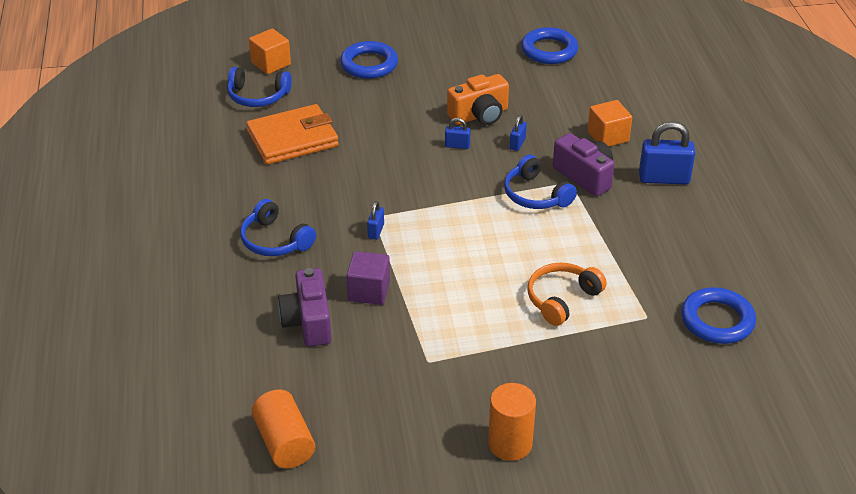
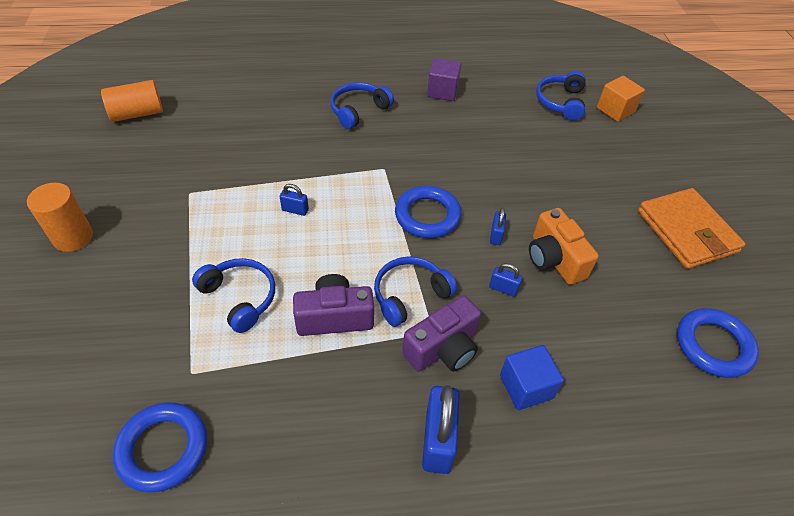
camera: 90 degrees right, 10 degrees up
orange wallet [246,104,339,165] -> orange wallet moved to [638,188,745,269]
purple camera [278,268,331,347] -> purple camera moved to [293,274,374,336]
blue ring [340,41,398,79] -> blue ring moved to [395,186,461,238]
purple cube [346,251,390,305] -> purple cube moved to [427,58,461,101]
blue padlock [367,201,384,240] -> blue padlock moved to [280,184,309,216]
orange headphones [527,263,607,326] -> blue headphones [192,258,275,333]
orange cube [588,100,632,147] -> blue cube [500,345,564,410]

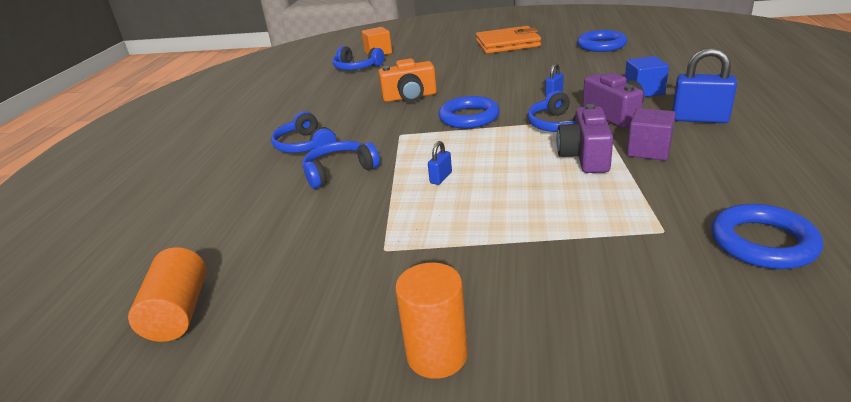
camera: 70 degrees left, 20 degrees down
blue headphones [192,258,275,333] -> blue headphones moved to [302,141,380,189]
purple cube [427,58,461,101] -> purple cube moved to [627,108,676,160]
blue padlock [490,208,506,245] -> none
orange camera [529,208,599,285] -> orange camera moved to [379,58,437,102]

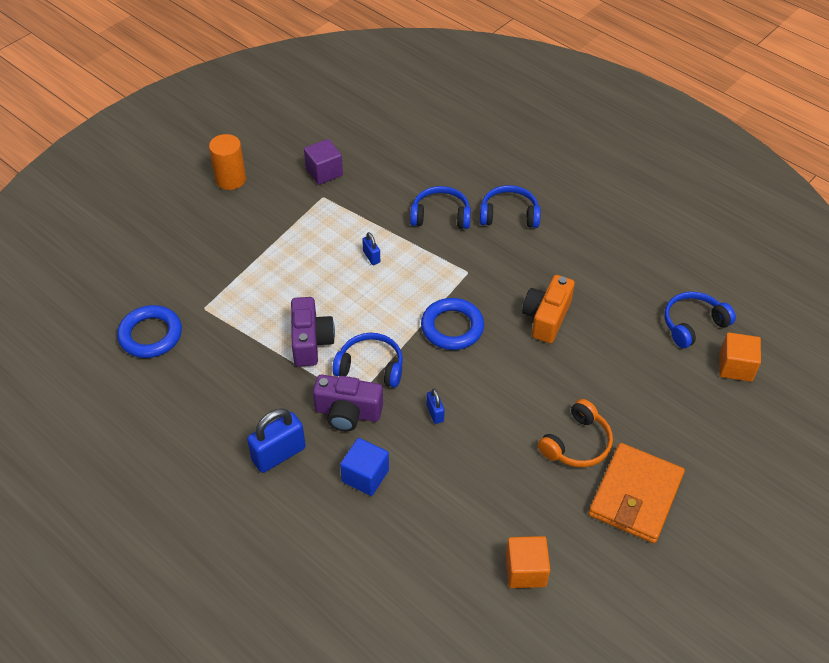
camera: 120 degrees right, 20 degrees up
orange cylinder [128,247,206,342] -> none
blue headphones [302,141,380,189] -> blue headphones turned 90 degrees counterclockwise [410,186,471,229]
purple camera [557,104,613,173] -> purple camera turned 45 degrees clockwise [291,297,335,367]
blue ring [577,30,627,52] -> orange cube [505,536,550,588]
purple cube [627,108,676,160] -> purple cube moved to [304,139,343,185]
none -> orange headphones [538,399,613,467]

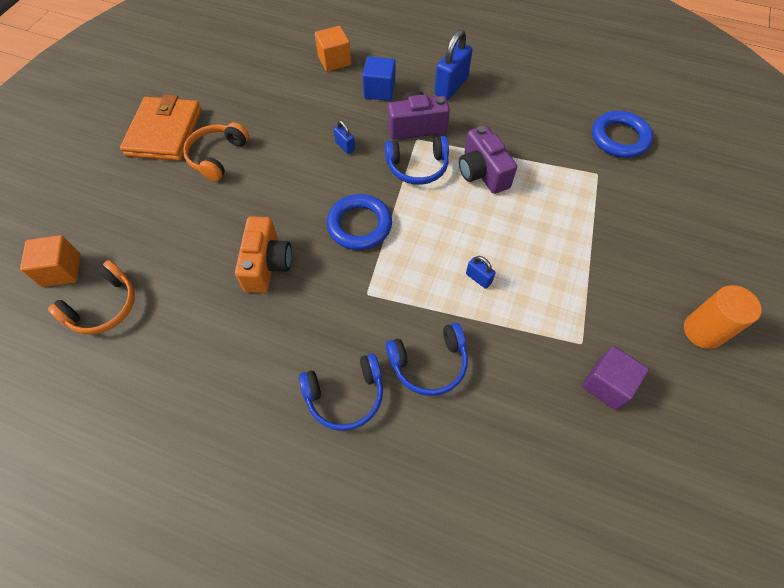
camera: 160 degrees right, 10 degrees up
orange cube [505,536,550,588] -> orange cube moved to [315,26,351,72]
blue headphones [664,292,736,348] -> orange headphones [48,260,135,334]

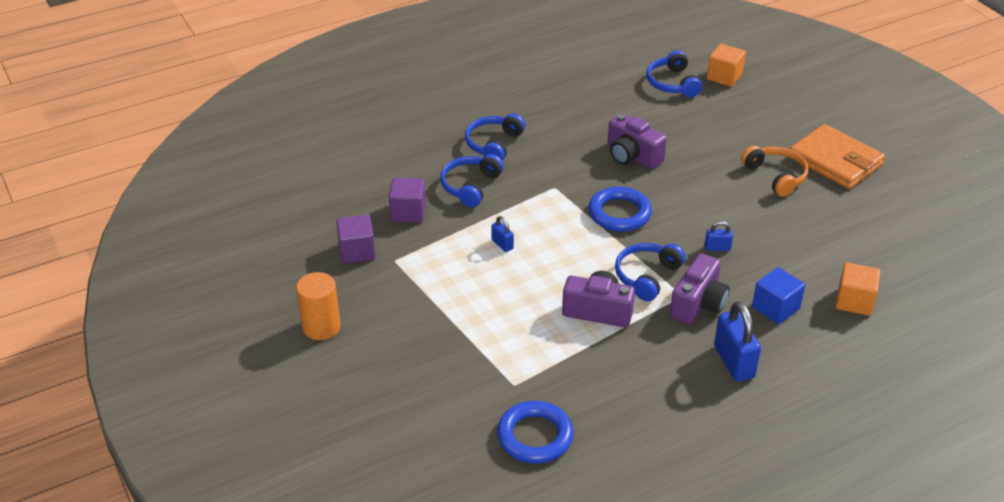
camera: 130 degrees right, 20 degrees down
orange headphones [48,260,135,334] -> blue headphones [646,50,702,97]
orange camera [235,216,292,293] -> purple camera [608,113,667,169]
blue padlock [466,256,495,289] -> blue padlock turned 60 degrees clockwise [491,216,514,252]
none -> purple cube [389,178,426,223]

